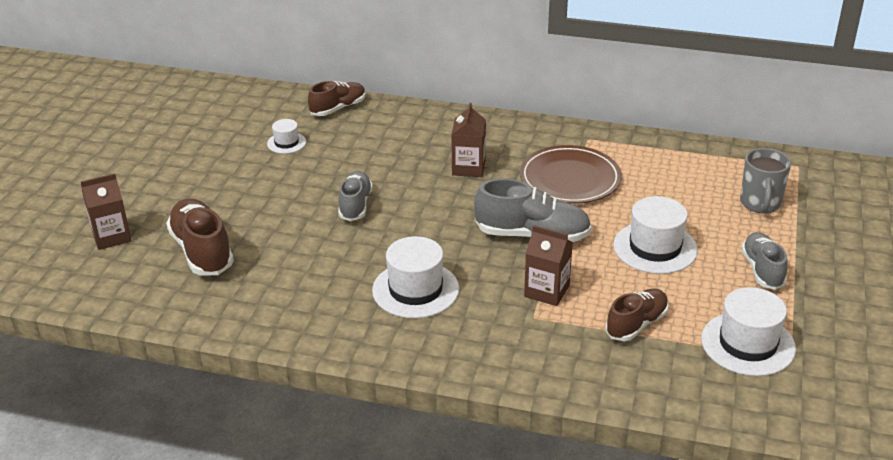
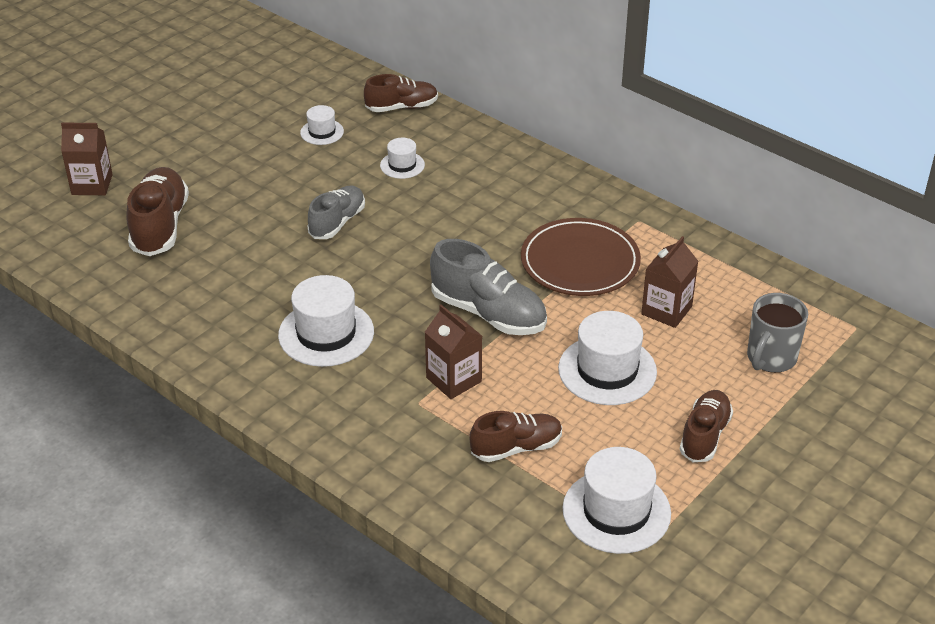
camera: 25 degrees right, 5 degrees up
brown carton [451,103,486,177] -> brown carton moved to [641,236,698,328]
grey shoe [741,232,788,290] -> brown shoe [680,390,733,462]
none -> white hat [380,138,425,179]

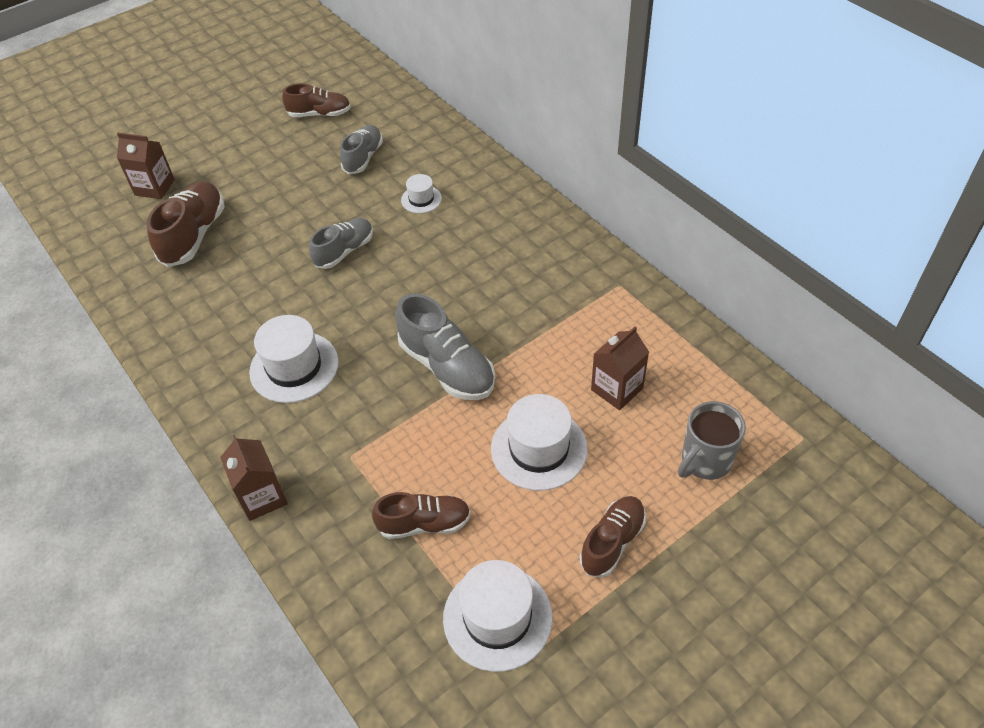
camera: 15 degrees right, 10 degrees up
white hat [300,105,344,145] -> grey shoe [340,125,383,174]
brown shoe [364,74,438,112] -> brown shoe moved to [282,83,351,117]
brown carton [425,305,482,399] -> brown carton moved to [220,435,288,521]
brown plate [521,218,641,296] -> none

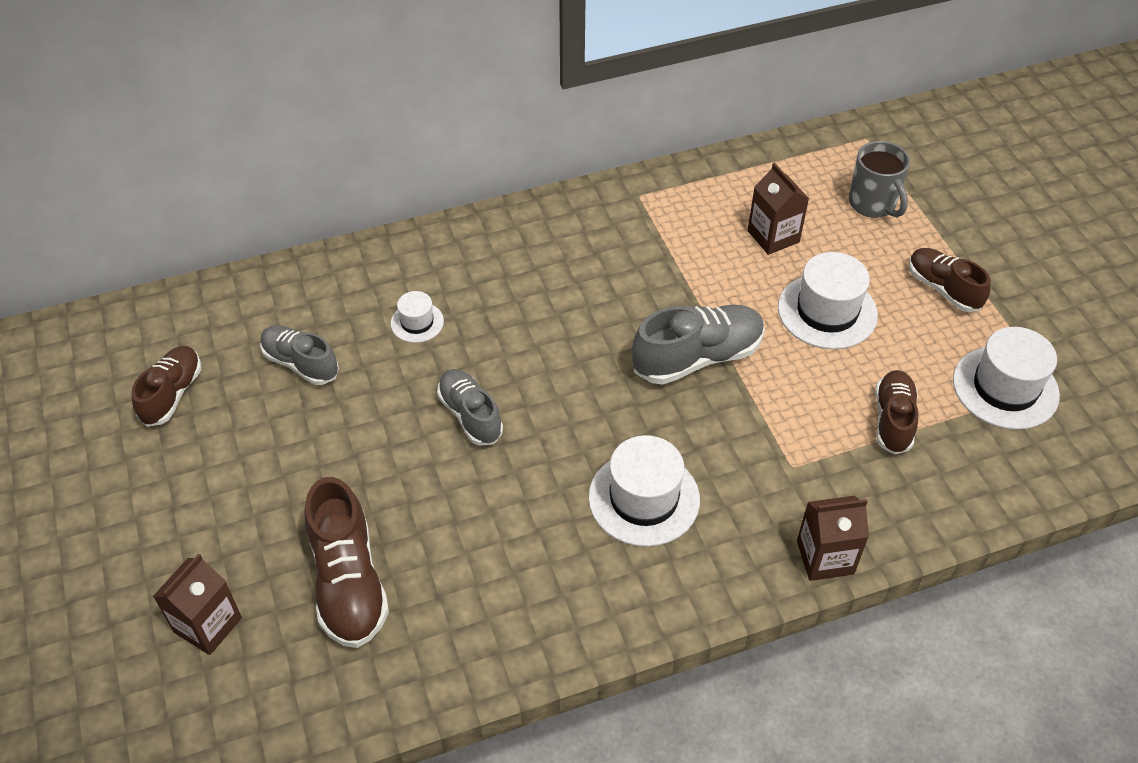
camera: 75 degrees left, 0 degrees up
brown shoe [146,181,225,267] -> brown shoe turned 135 degrees counterclockwise [304,477,389,648]

